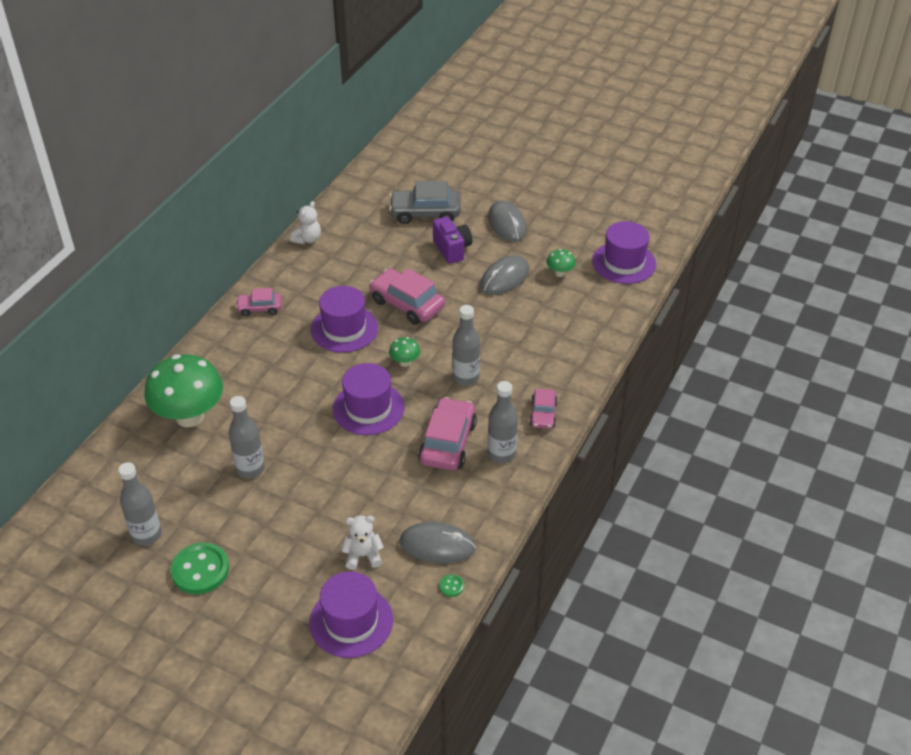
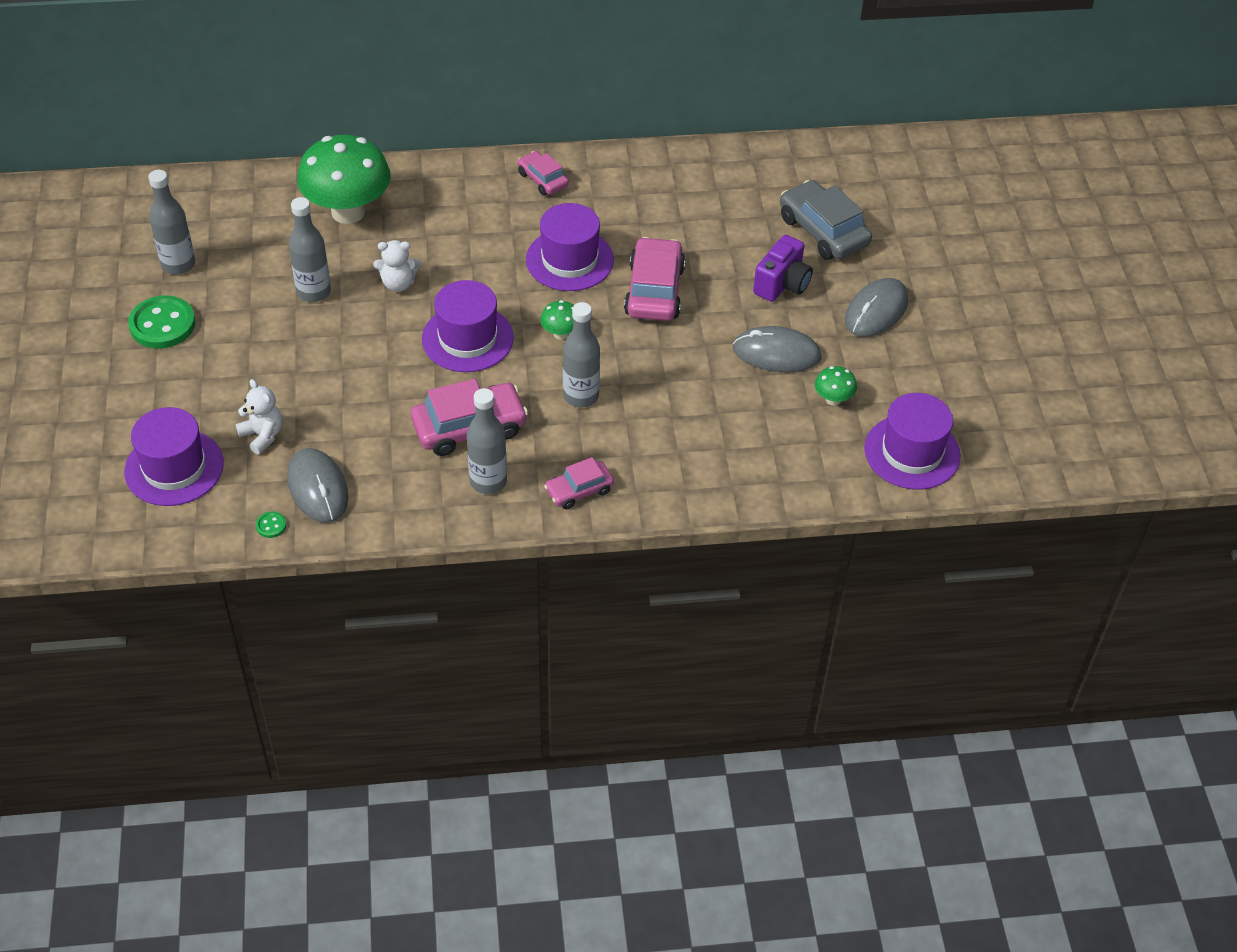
camera: 55 degrees right, 5 degrees up
white teddy bear [290,201,321,244] -> white teddy bear moved to [373,240,421,292]

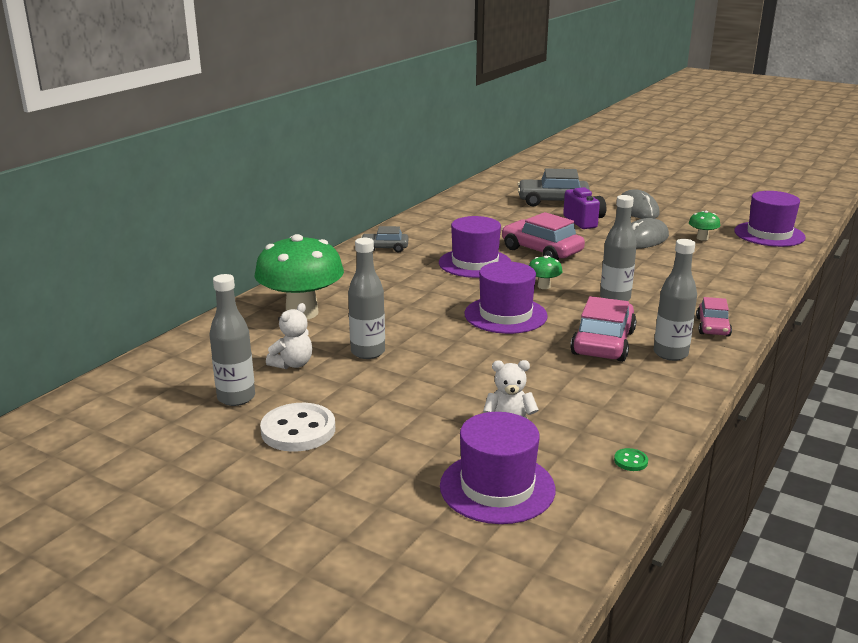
camera: 50 degrees left, 25 degrees down
green button [128,295,196,349] -> white button [260,403,335,452]
grey mouse [287,448,349,523] -> none
white teddy bear [373,240,421,292] -> white teddy bear moved to [266,303,312,369]
pink car [517,151,569,196] -> grey car [361,226,409,253]

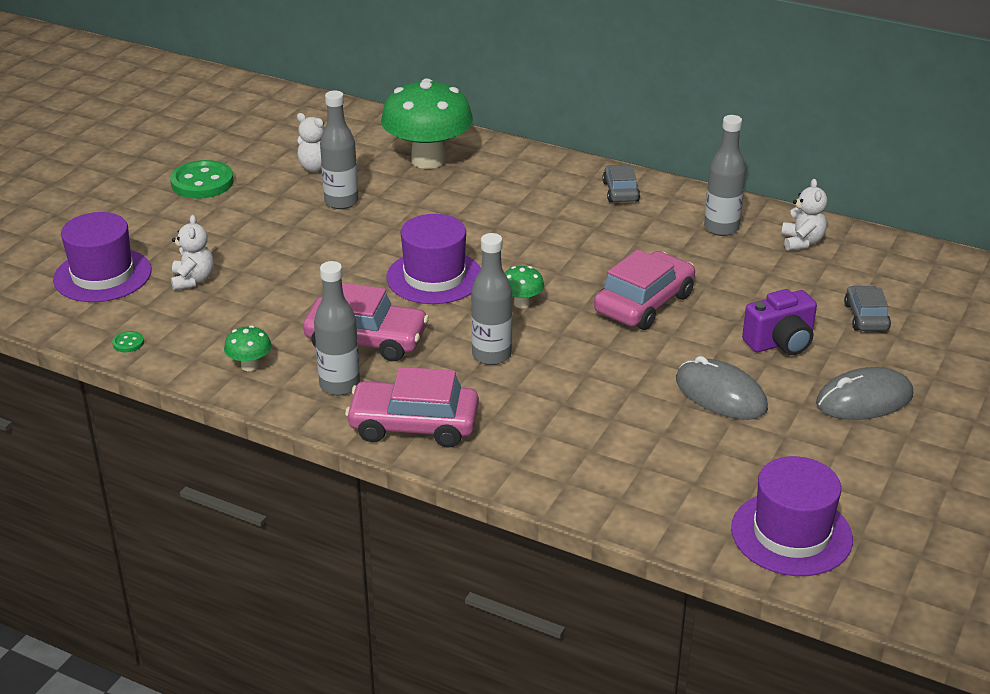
camera: 85 degrees right, 10 degrees up
grey bottle [209,274,255,406] -> grey bottle moved to [704,115,746,236]
white button [260,403,335,452] -> green button [170,160,234,199]
purple hat [439,216,511,278] -> none
grey car [517,168,590,206] -> grey car [844,285,891,331], size x0.59
green mushroom [689,211,720,241] -> green mushroom moved to [224,325,272,371]
pink car [696,297,732,337] -> pink car [345,367,479,448], size x1.71
none -> white teddy bear [781,179,827,251]

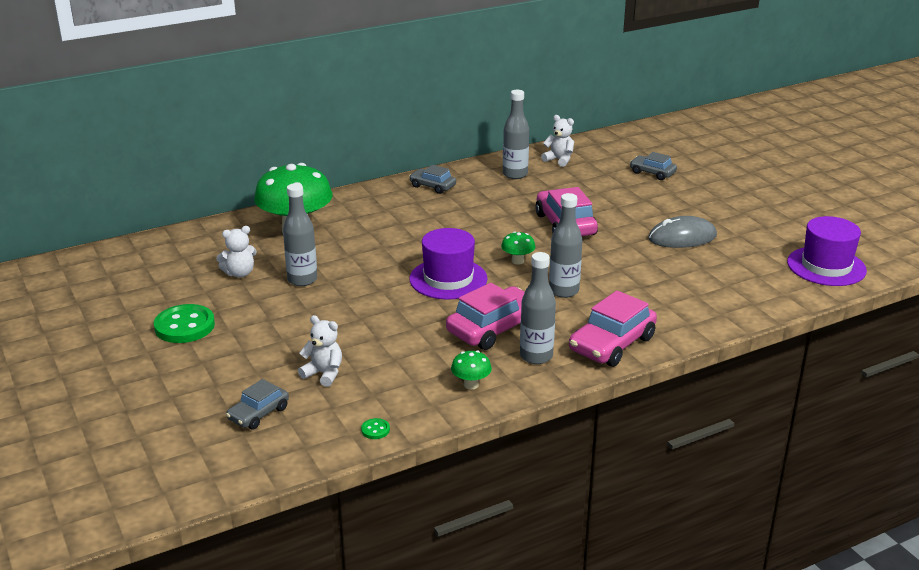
camera: 55 degrees left, 5 degrees down
purple hat [53,212,152,302] -> grey car [226,379,289,429]
purple camera [742,289,817,355] -> none
grey mouse [816,367,913,420] -> none

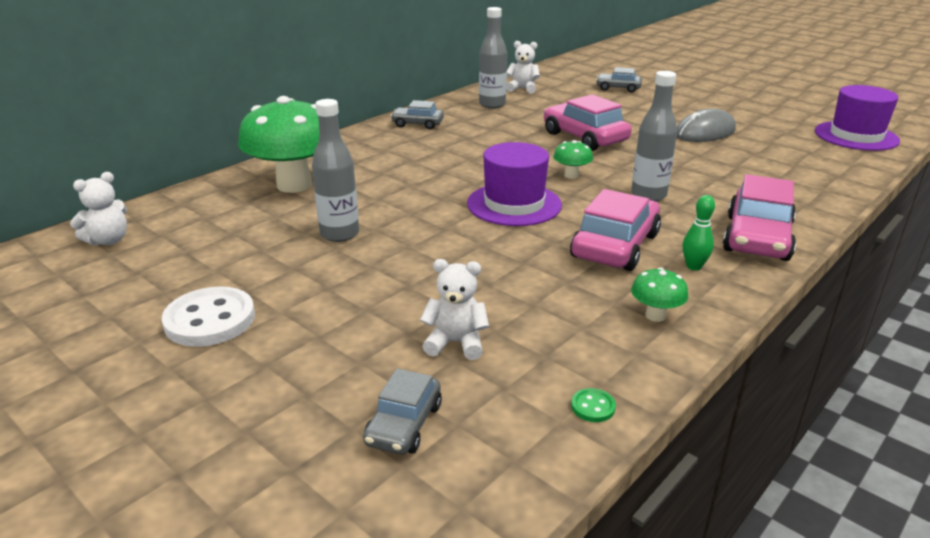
camera: 20 degrees left, 0 degrees up
green button [154,304,215,343] -> white button [162,286,255,347]
white teddy bear [216,226,257,277] -> white teddy bear moved to [70,172,127,246]
grey bottle [520,252,556,364] -> green bowling pin [683,195,715,271]

